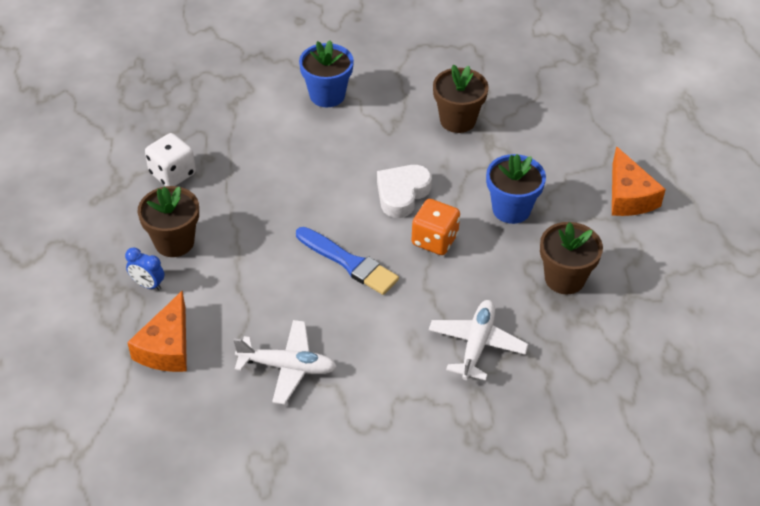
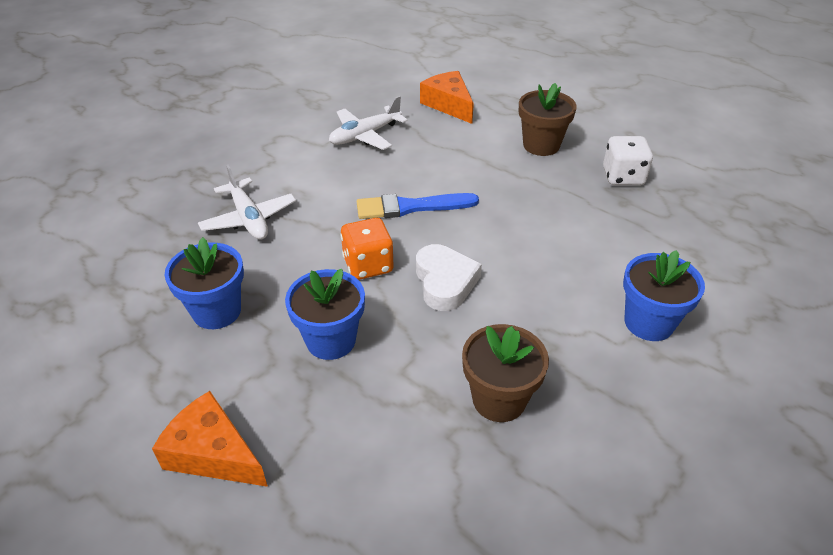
camera: 135 degrees right, 5 degrees down
blue clock [125,247,164,291] -> none
brown flower pot [540,222,603,294] -> blue flower pot [165,237,244,329]

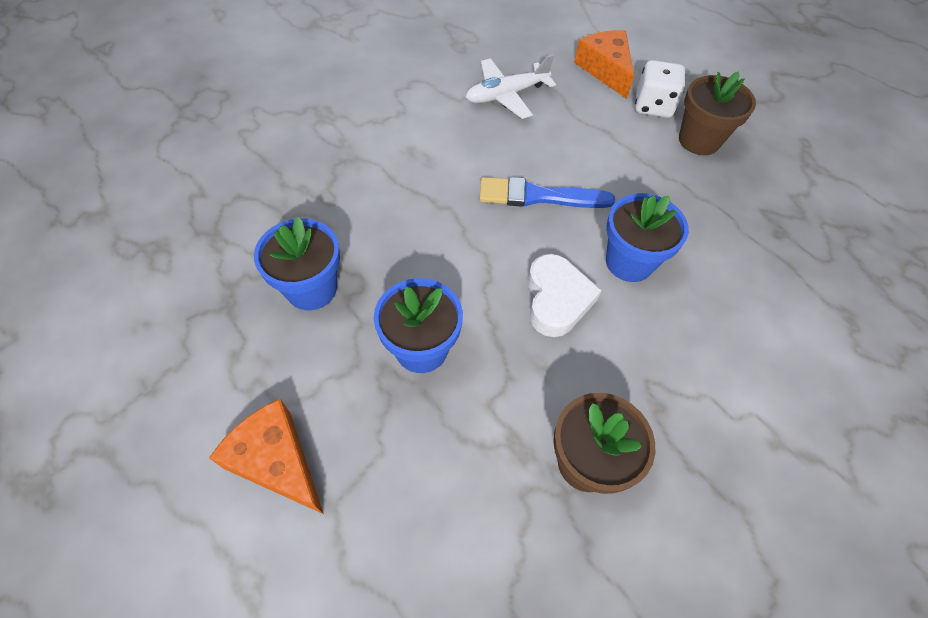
camera: 10 degrees right, 15 degrees up
white plane [198,165,296,240] -> none
orange dice [340,218,394,280] -> none
white dice [603,136,653,185] -> white dice moved to [635,60,685,118]
blue flower pot [623,250,705,341] -> blue flower pot moved to [606,193,689,282]

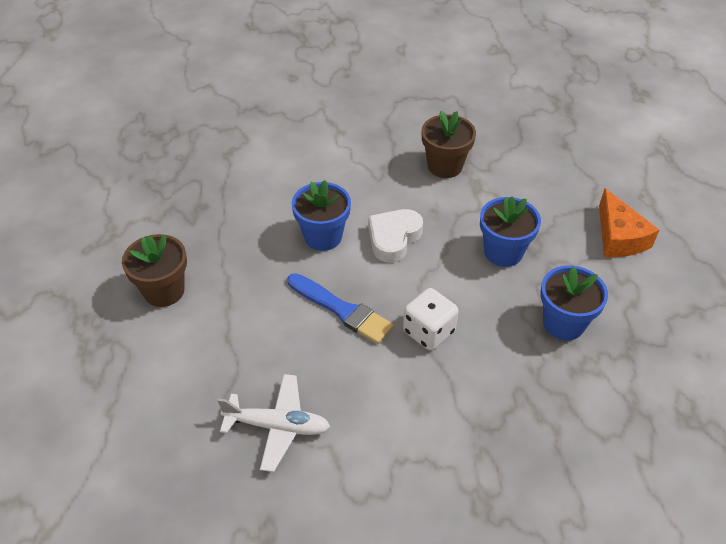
camera: 145 degrees left, 10 degrees down
orange cheese [574,30,634,99] -> none
white dice [635,60,685,118] -> white dice moved to [403,288,458,351]

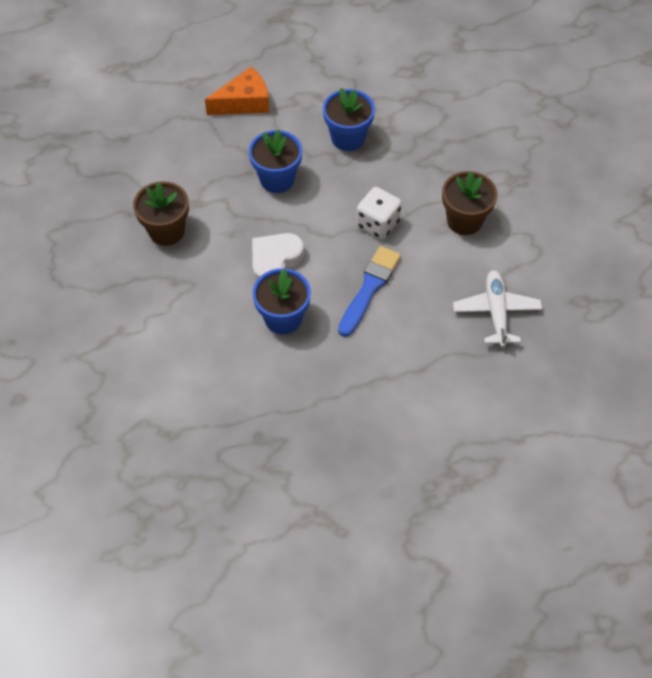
camera: 100 degrees left, 10 degrees up
brown flower pot [122,234,187,307] -> brown flower pot moved to [442,171,497,235]
white heart [368,209,423,263] -> white heart turned 105 degrees clockwise [252,233,304,281]

